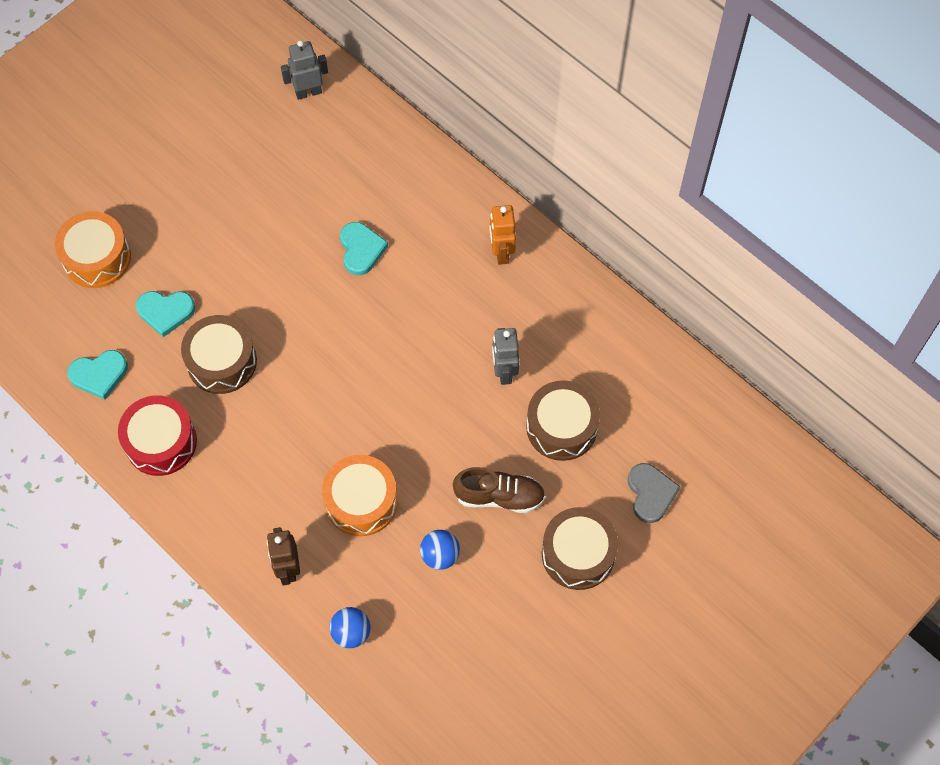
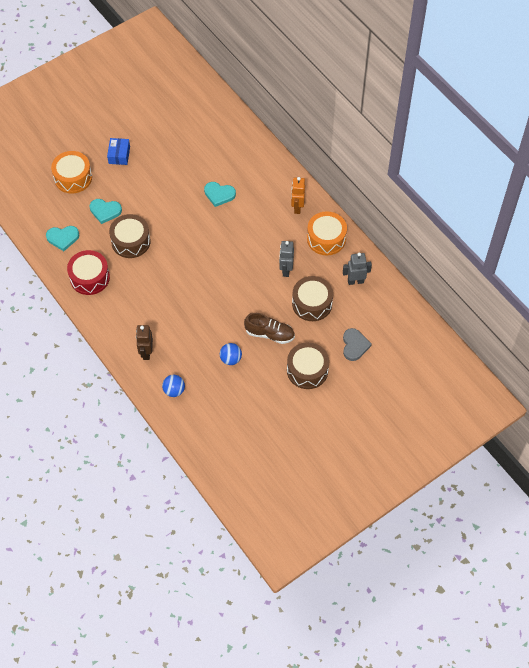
camera: 10 degrees right, 5 degrees down
grey robot [281,40,328,100] -> grey robot moved to [343,253,372,285]
orange drum [322,455,398,536] -> orange drum moved to [307,211,347,255]
turquoise heart [340,222,388,275] -> turquoise heart turned 105 degrees clockwise [204,182,236,207]
none -> blue box [107,138,130,165]

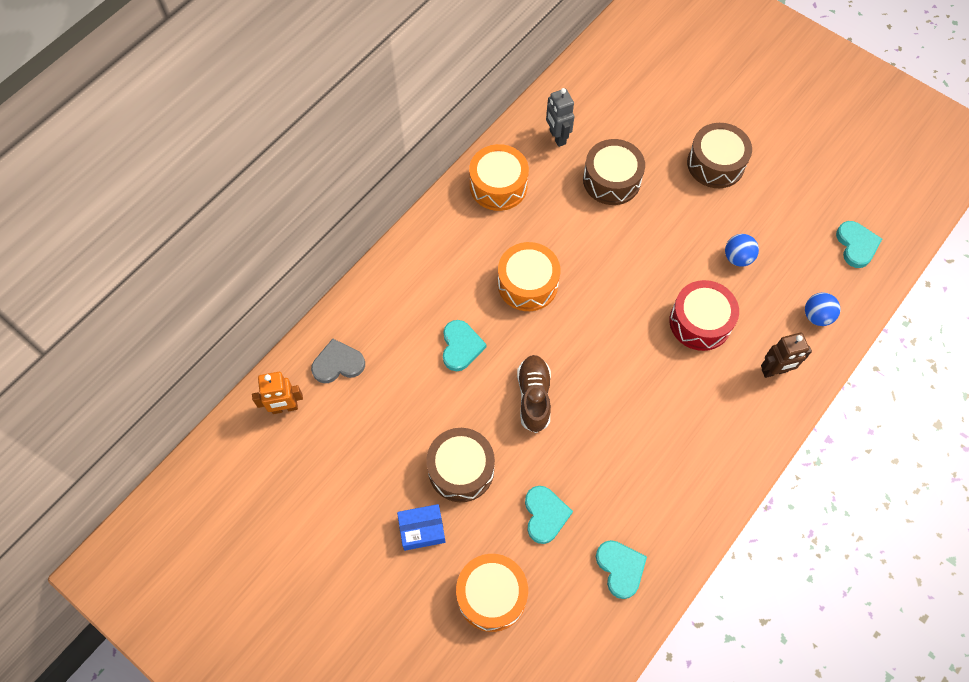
camera: 105 degrees left, 5 degrees up
red drum [67,250,110,295] -> red drum moved to [669,280,739,351]
brown drum [109,214,151,258] -> brown drum moved to [426,428,495,502]
brown shoe [244,313,295,344] -> brown shoe moved to [517,355,551,433]
grey robot [279,241,294,277] -> none
orange robot [291,177,305,214] -> orange robot moved to [252,372,303,414]
grey heart [343,328,372,361] -> grey heart moved to [311,338,365,383]
none -> orange drum [498,242,560,311]
none -> turquoise heart [836,221,882,268]

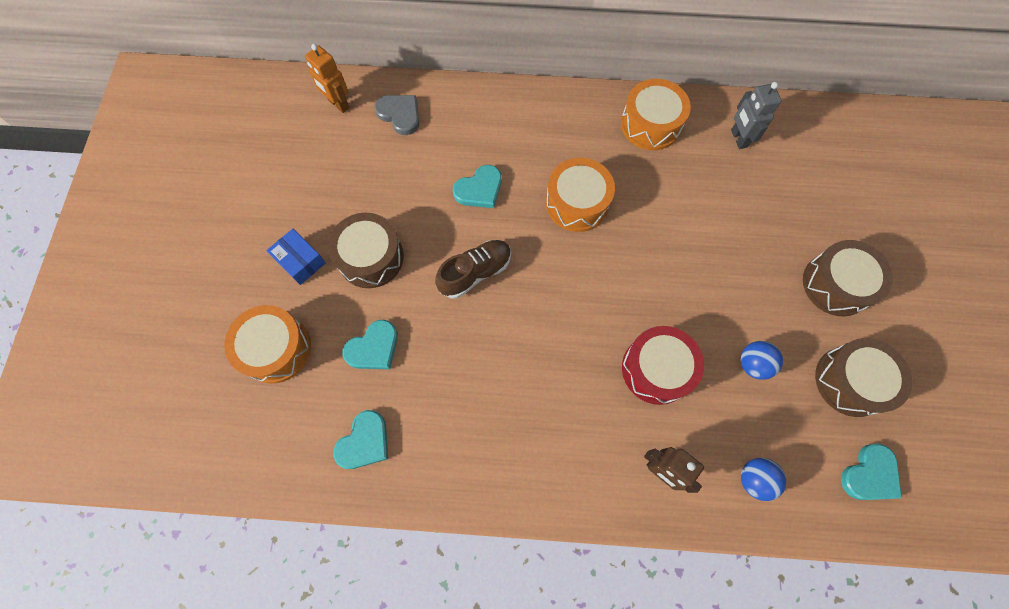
camera: 55 degrees right, 5 degrees up
grey robot [546,88,574,147] -> grey robot turned 45 degrees counterclockwise [731,82,782,149]
brown drum [583,139,645,205] -> brown drum moved to [815,338,912,417]

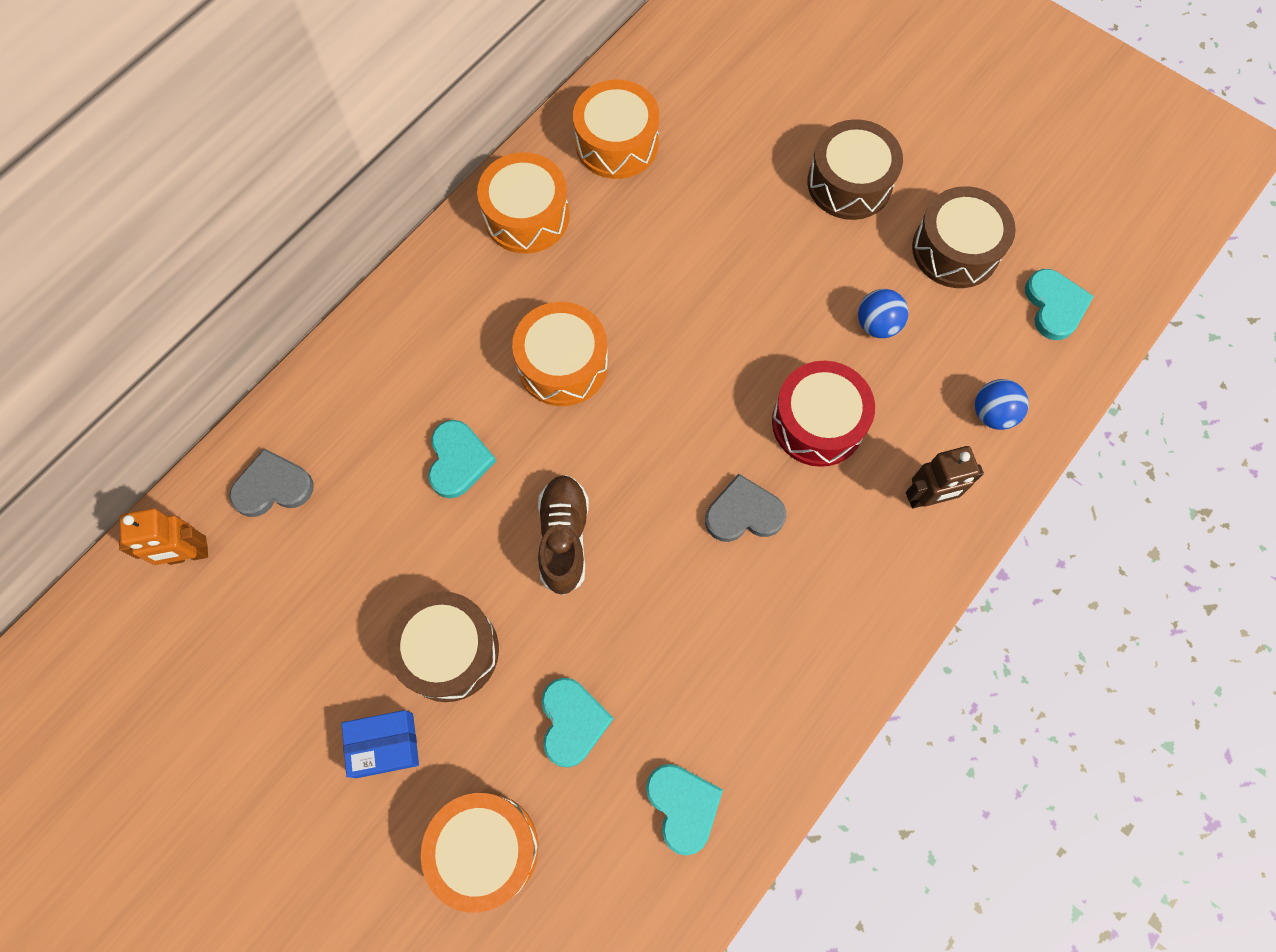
camera: 55 degrees left, 0 degrees up
grey robot [731,82,782,149] -> orange drum [573,80,660,179]
none -> grey heart [705,474,786,542]

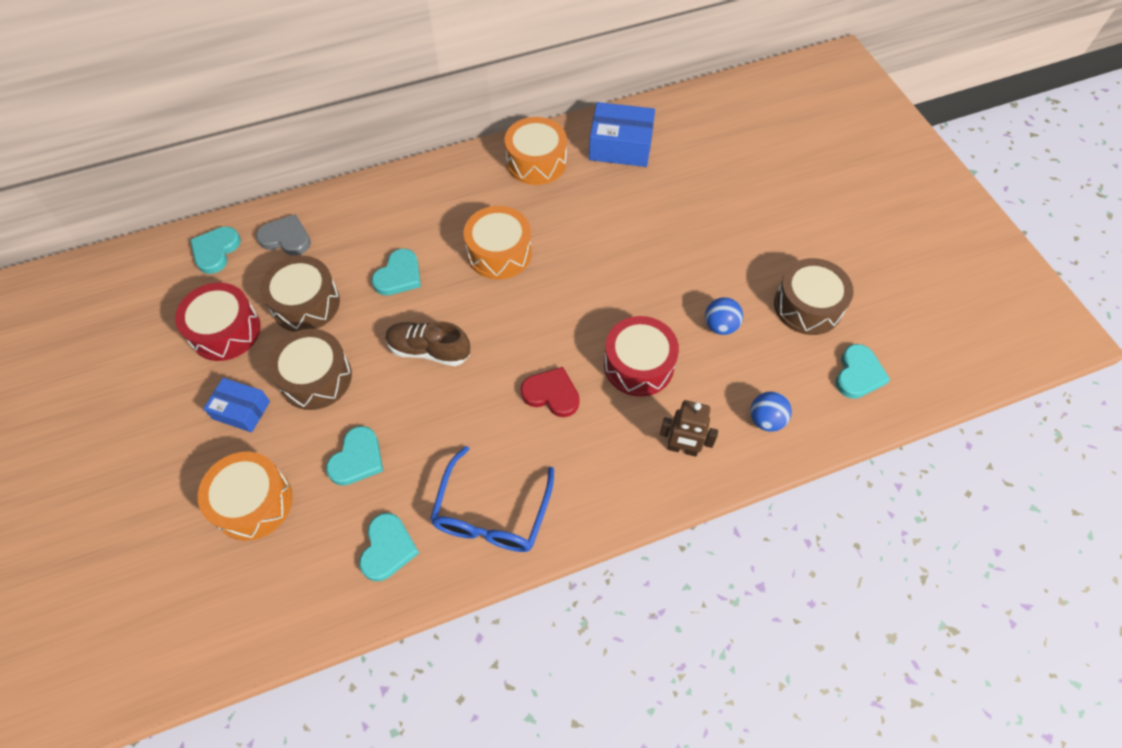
camera: 30 degrees right, 10 degrees down
orange robot [119,508,208,565] -> turquoise heart [190,226,241,274]
brown shoe [538,475,589,595] -> brown shoe turned 105 degrees counterclockwise [385,321,470,366]
orange drum [573,80,660,179] -> blue box [589,102,655,167]
grey heart [705,474,786,542] -> red heart [521,367,580,417]
brown drum [807,119,903,220] -> brown drum moved to [260,256,340,332]
none -> red drum [175,283,261,361]
none -> blue glasses [430,446,554,552]

